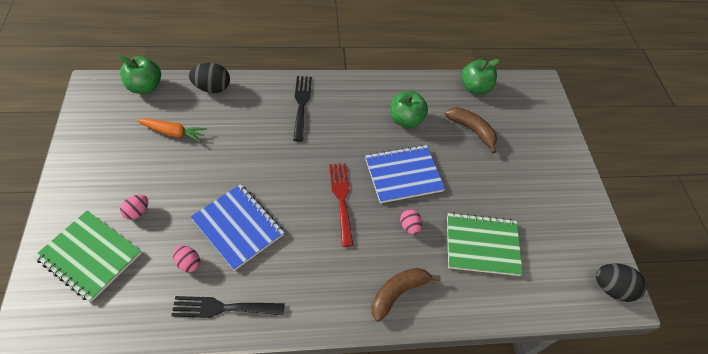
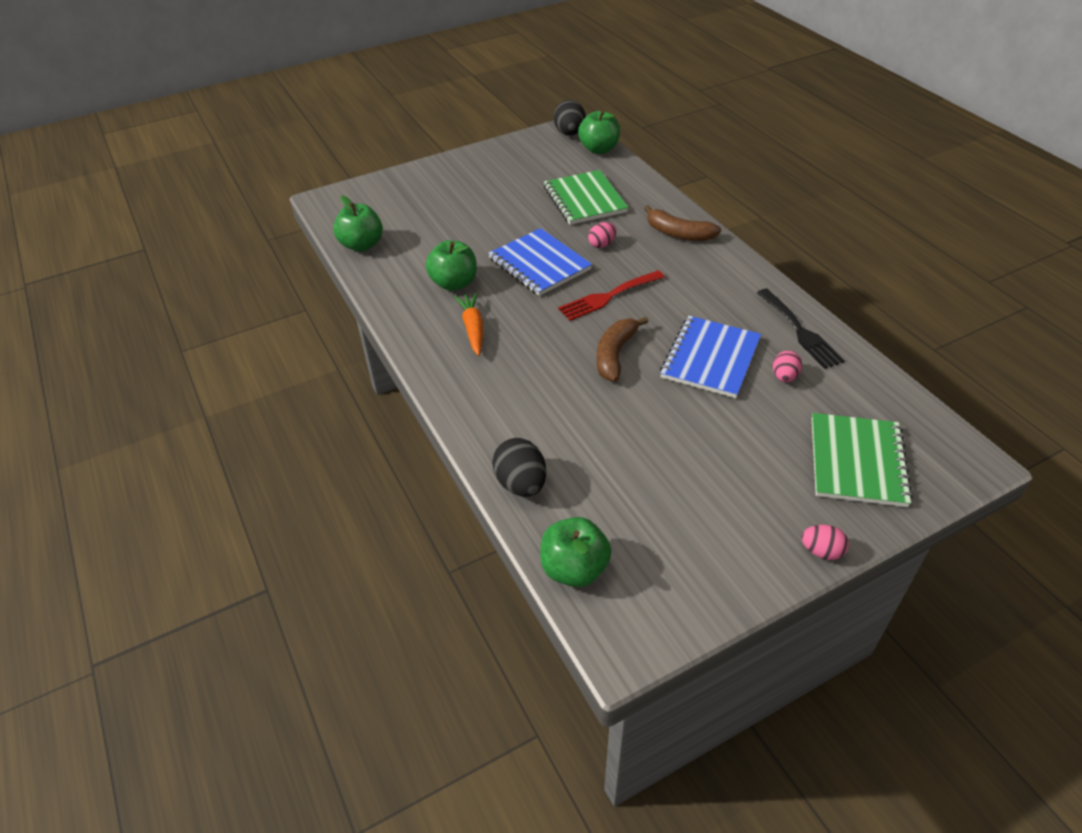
camera: 105 degrees left, 10 degrees down
pink egg [120,195,148,220] -> pink egg moved to [802,525,849,560]
orange carrot [136,118,207,142] -> orange carrot moved to [454,293,483,356]
black fork [293,76,312,142] -> none
brown banana [445,107,497,153] -> brown banana moved to [597,317,649,382]
none -> green apple [578,110,620,154]

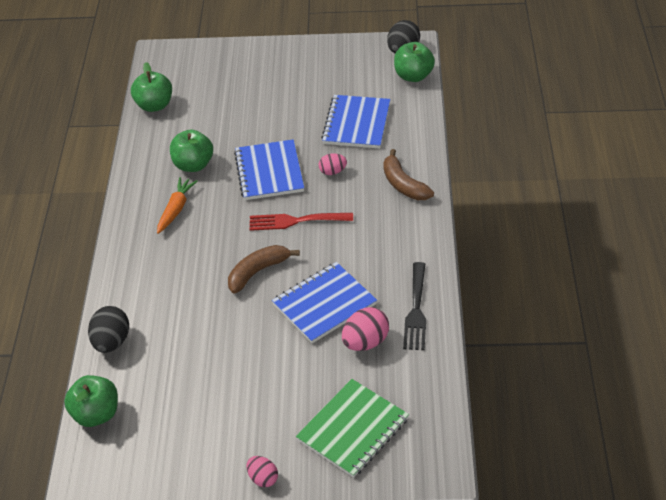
camera: 30 degrees right, 0 degrees up
green notebook [544,170,629,225] -> blue notebook [321,95,390,149]
pink egg [773,351,802,382] -> pink egg [342,307,389,351], size x1.62

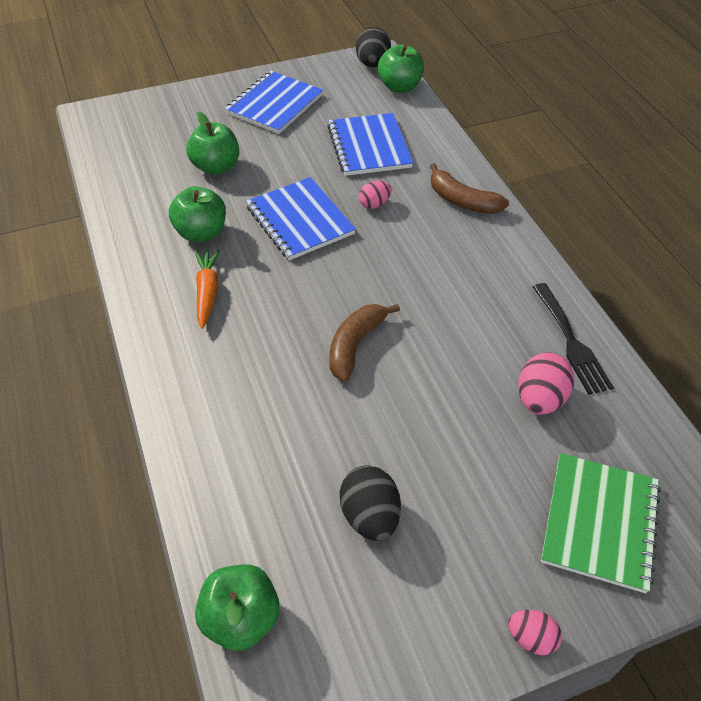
camera: 25 degrees left, 5 degrees up
black egg [88,306,129,353] -> black egg moved to [340,466,401,541]
green apple [131,62,172,112] -> green apple moved to [186,112,239,175]
red fork [250,213,353,231] -> none
blue notebook [272,262,377,343] -> blue notebook moved to [225,71,323,134]

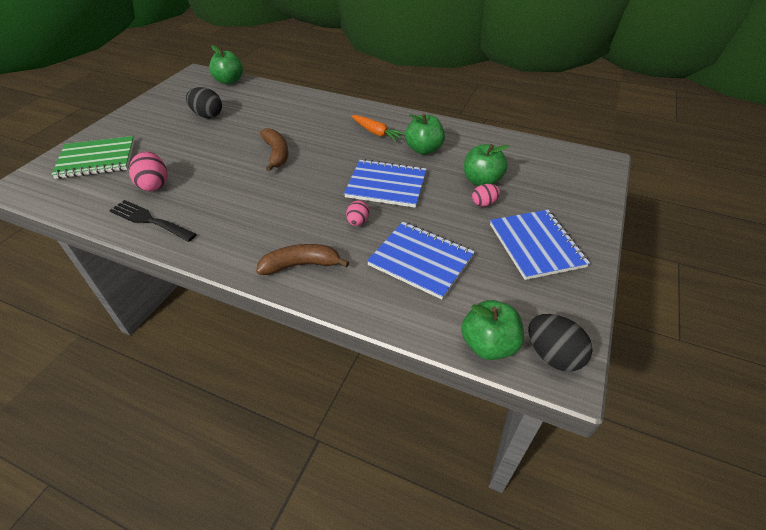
camera: 135 degrees right, 5 degrees down
pink egg [508,610,562,655] -> pink egg moved to [472,184,500,207]
green notebook [541,453,661,593] -> green notebook turned 75 degrees counterclockwise [51,136,135,179]

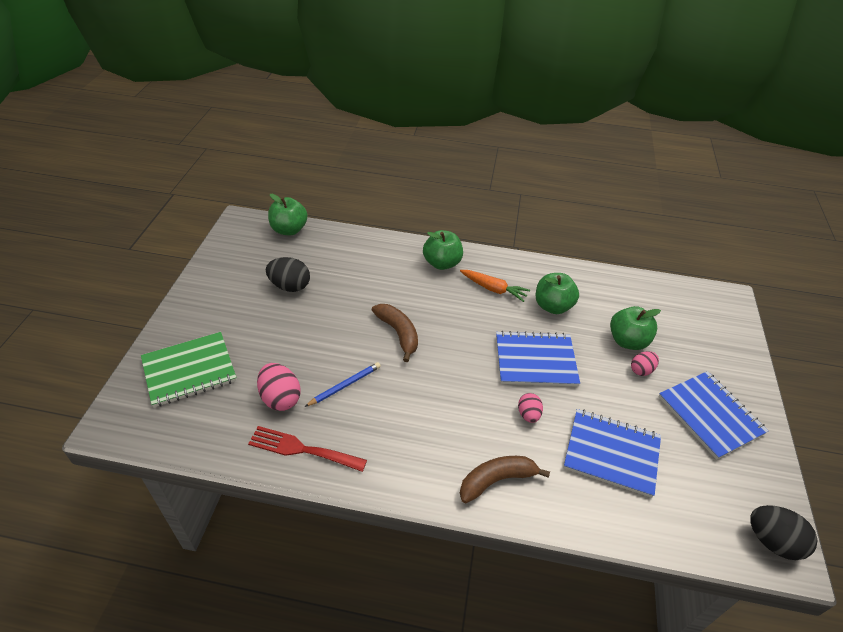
camera: 15 degrees left, 0 degrees up
black fork [109,200,197,242] -> red fork [248,426,367,472]
green apple [461,300,524,360] -> green apple moved to [423,230,463,270]
none -> blue pencil [305,362,381,407]

